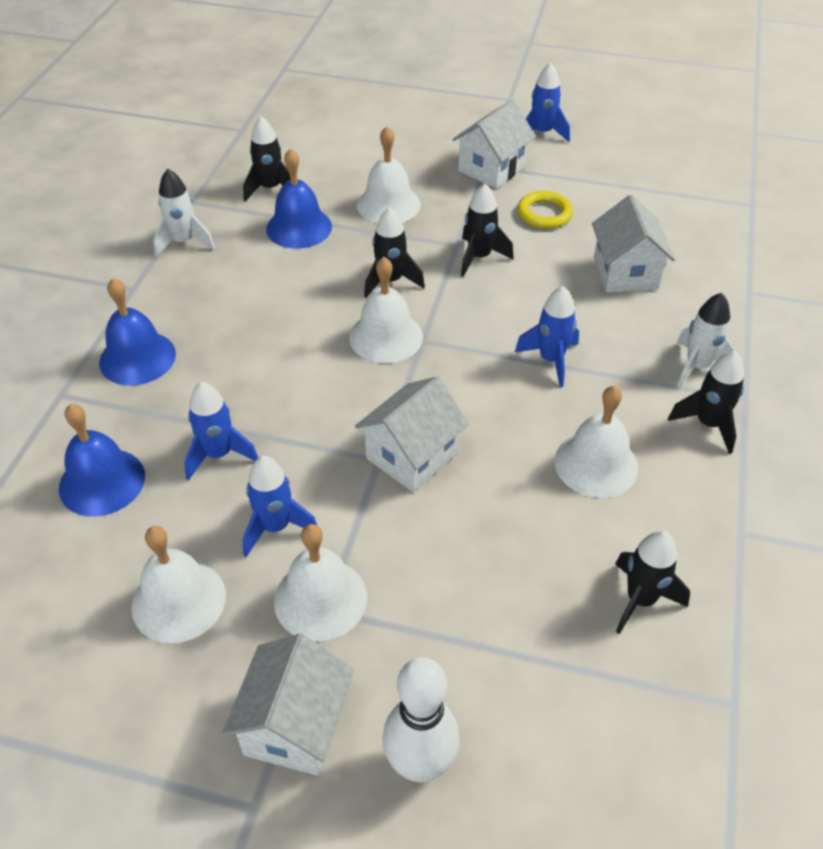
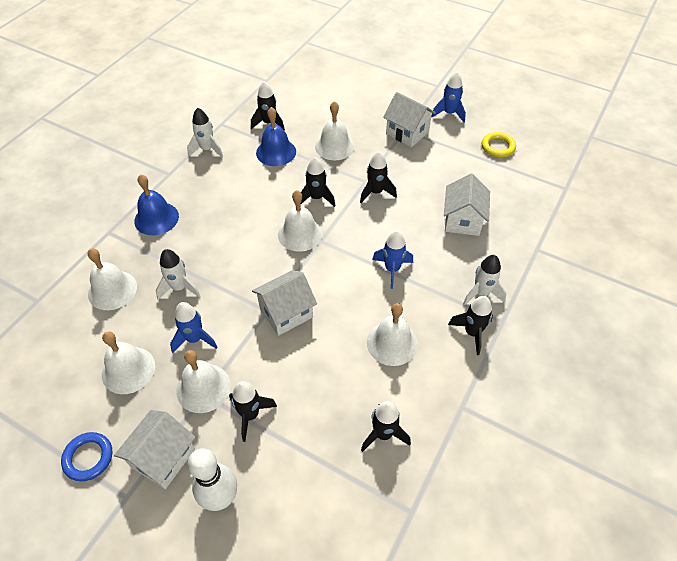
camera: 15 degrees right, 5 degrees up
blue bell [59,404,145,516] -> white bell [88,248,137,310]
blue rocket [184,382,258,481] -> white rocket [156,249,200,300]
white house [453,100,536,189] -> white house turned 75 degrees clockwise [383,92,436,147]
yellow ring [517,191,573,229] -> yellow ring moved to [482,132,516,158]
none -> blue ring [61,432,112,481]
none -> black rocket [229,381,277,442]

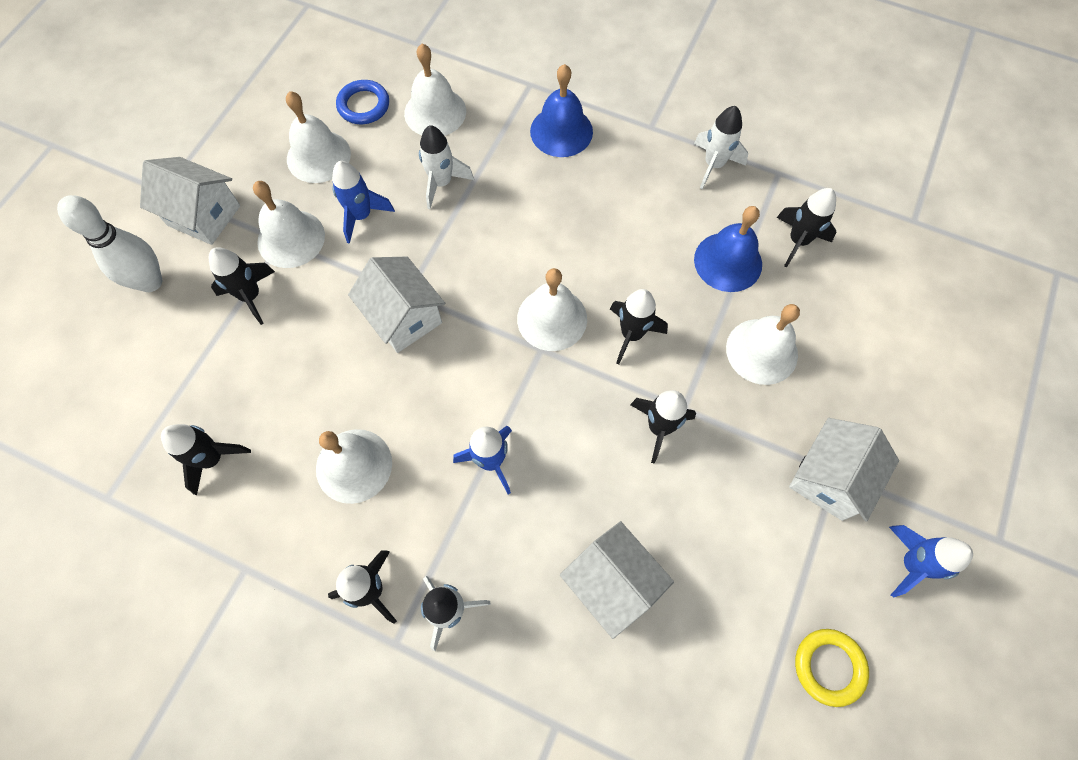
camera: 85 degrees right, 15 degrees up
blue ring [61,432,112,481] -> blue ring moved to [336,80,389,124]
white house [444,174,490,236] -> white house turned 45 degrees clockwise [560,521,674,639]

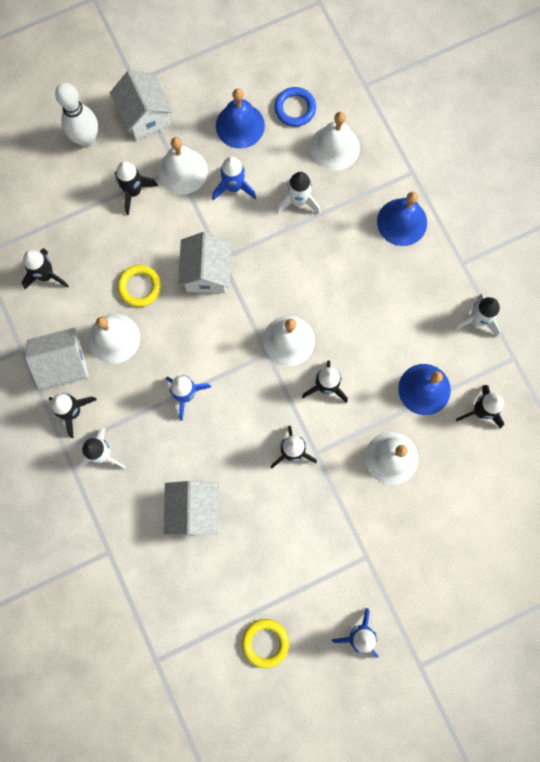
camera: 40 degrees right, 10 degrees up
white bell [286,91,351,183] -> blue bell [216,89,265,149]
white house [789,418,899,521] -> white house moved to [25,327,89,389]
none -> yellow ring [117,265,161,307]

